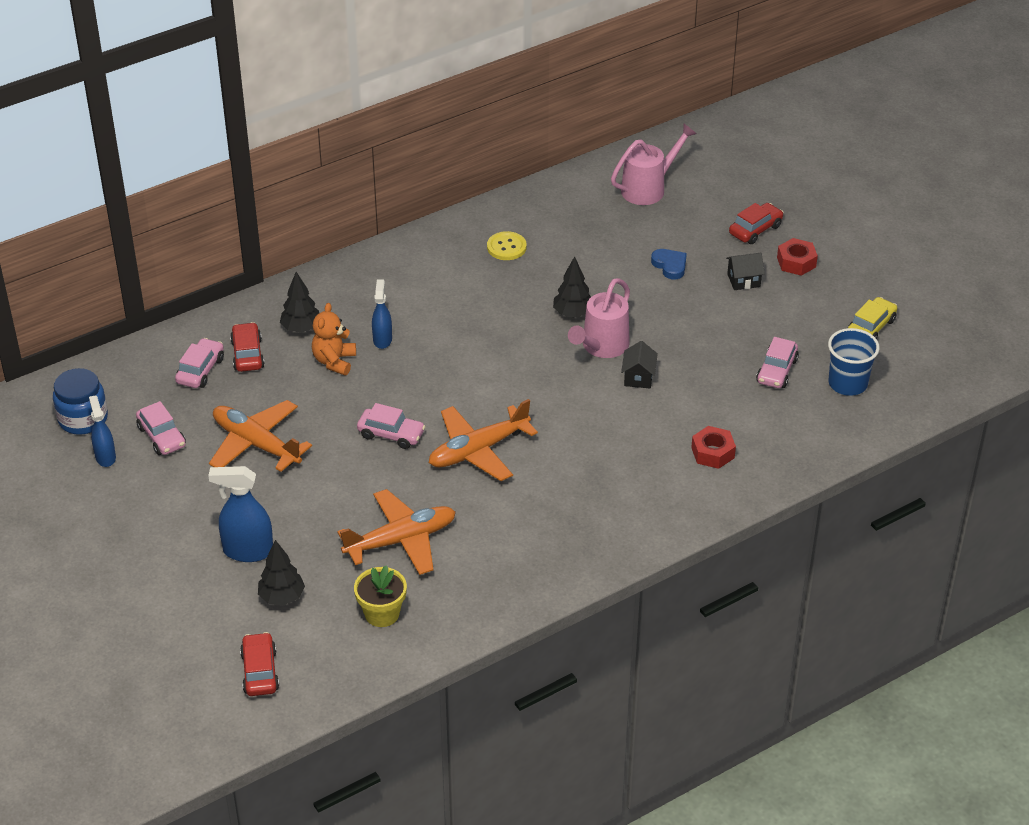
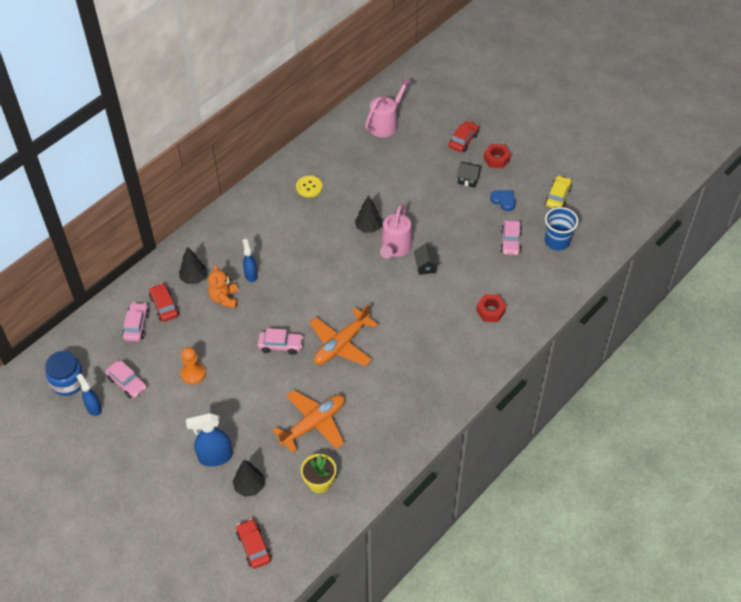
camera: 15 degrees left, 10 degrees up
orange plane [209,400,312,472] -> orange pawn [181,347,206,385]
blue heart [651,249,687,279] -> blue heart moved to [490,190,516,211]
black house [726,253,765,290] -> black house turned 45 degrees clockwise [457,162,482,188]

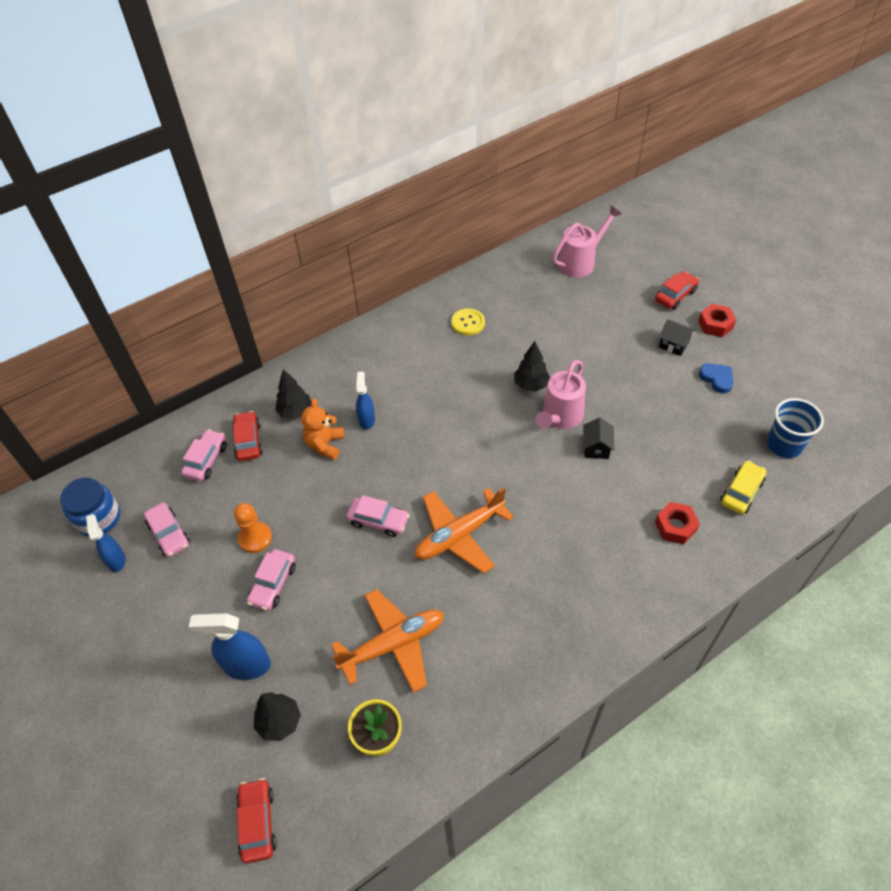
camera: 15 degrees right, 0 degrees up
pink car [500,220,522,255] -> pink car moved to [247,549,296,611]
yellow car [545,175,572,208] -> yellow car moved to [720,460,766,514]

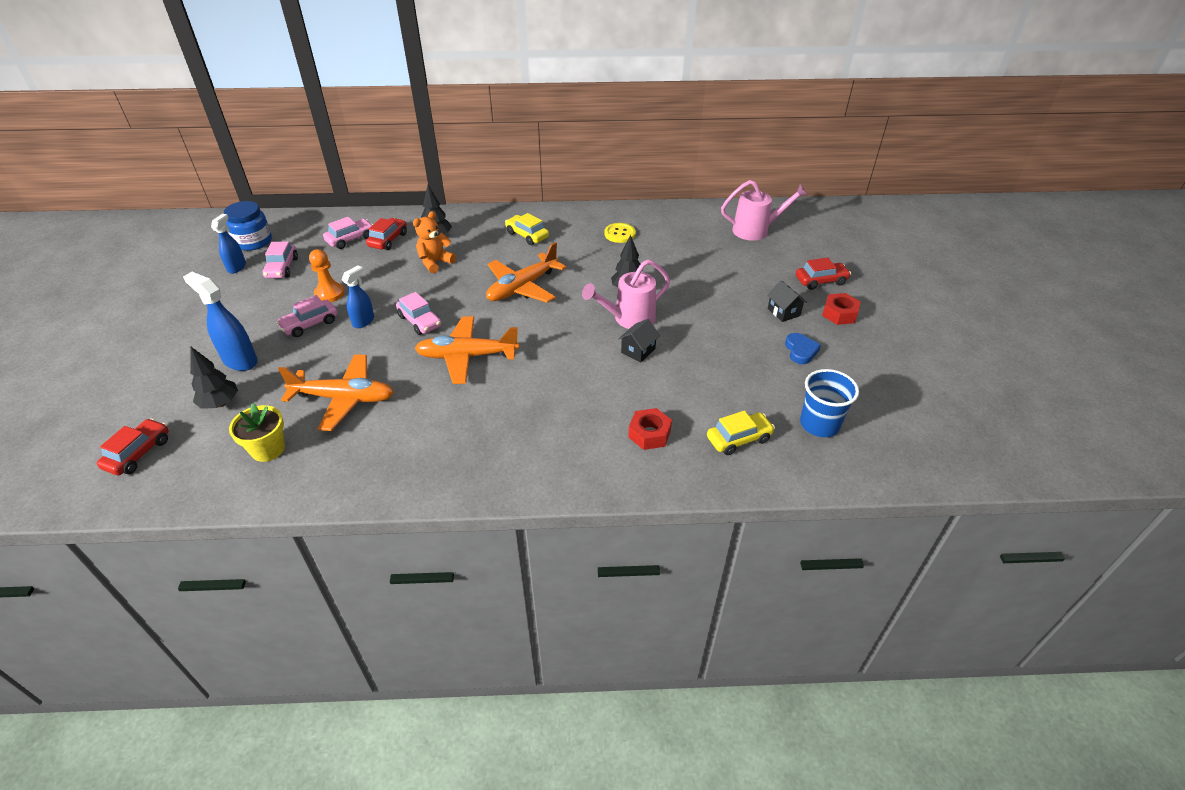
camera: 30 degrees right, 10 degrees down
blue spray bottle [356,372,375,430] -> blue spray bottle moved to [342,265,374,328]
none -> orange plane [486,242,566,303]
none -> yellow car [505,213,549,245]

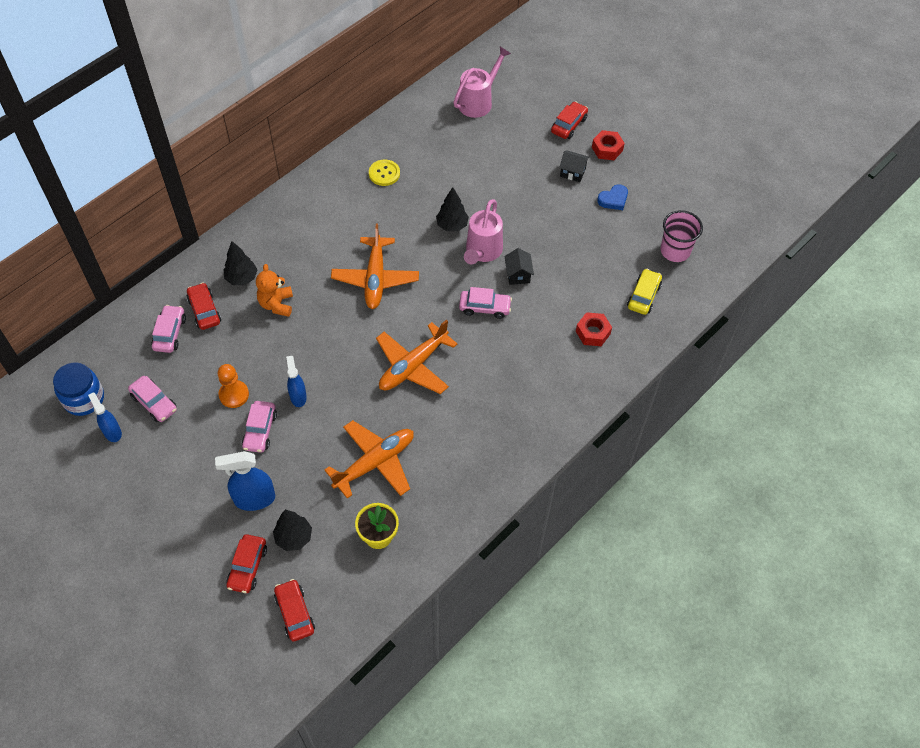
camera: 45 degrees left, 15 degrees up
pink car [396,292,441,335] -> pink car moved to [459,287,512,319]
yellow car [505,213,549,245] -> none
blue heart [785,333,821,364] -> blue heart turned 105 degrees clockwise [597,184,628,210]
blue cup [800,369,859,437] -> pink cup [661,210,703,262]
none -> red car [227,534,267,593]

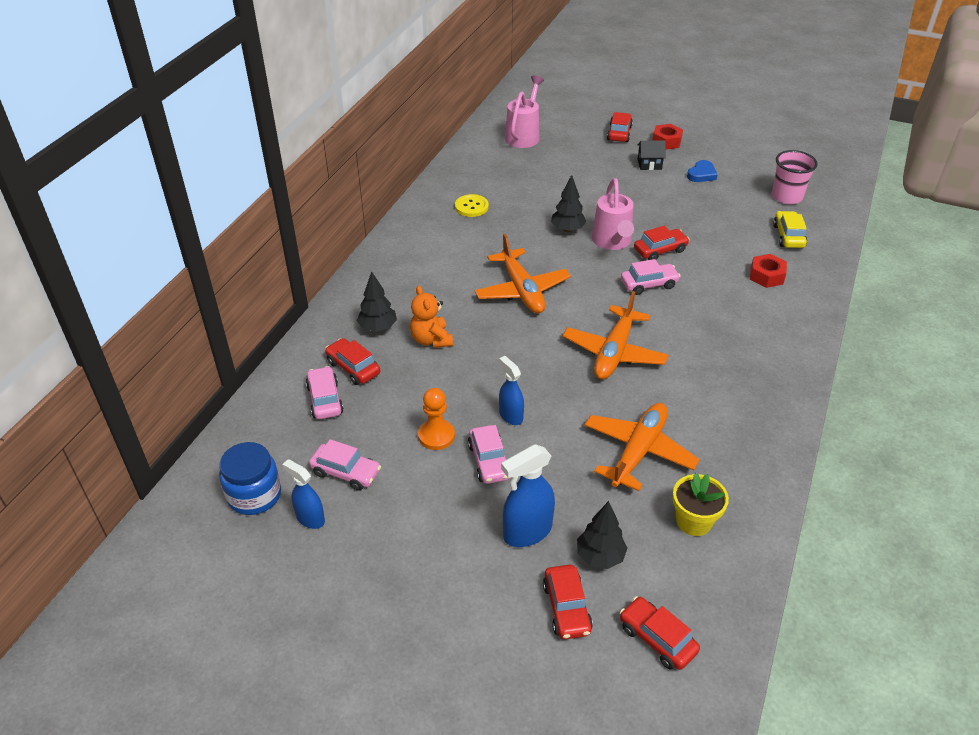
camera: 20 degrees left, 15 degrees down
black house [504,248,534,285] -> red car [634,226,690,260]

